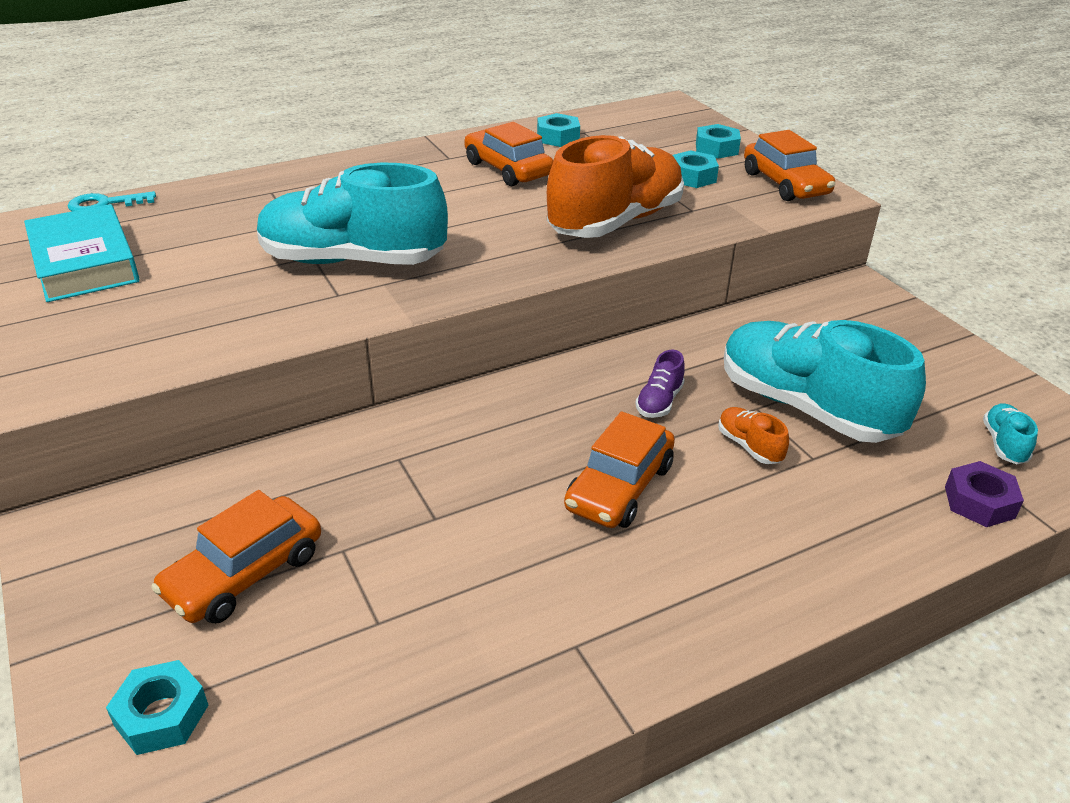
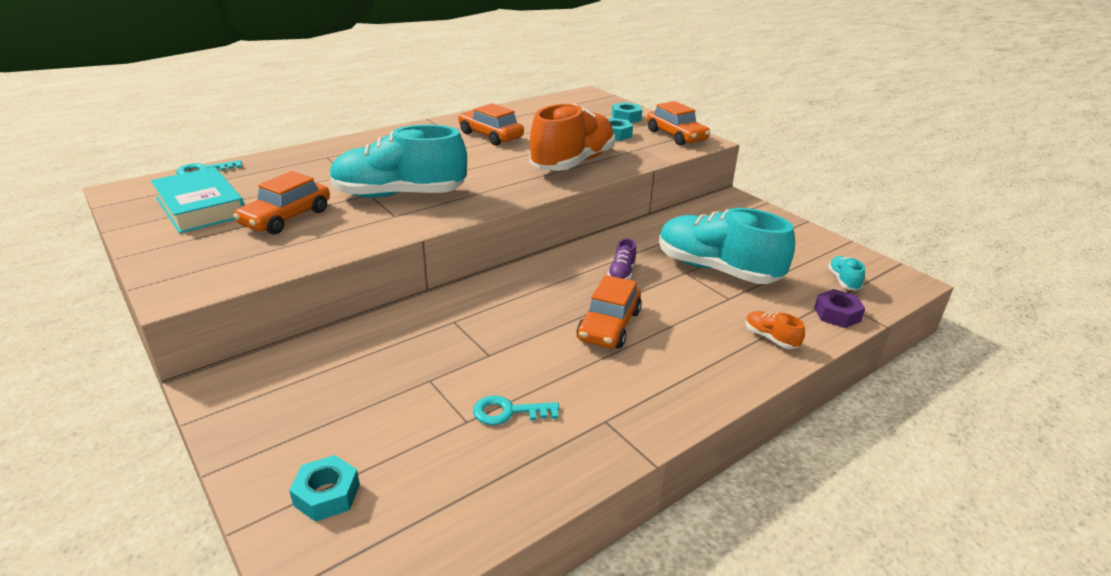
camera: 10 degrees left, 5 degrees down
orange car [151,490,321,624] -> orange car moved to [233,171,330,235]
turquoise nut [537,113,580,147] -> none
orange shoe [718,407,789,464] -> orange shoe moved to [746,311,805,349]
none -> turquoise key [473,395,559,425]

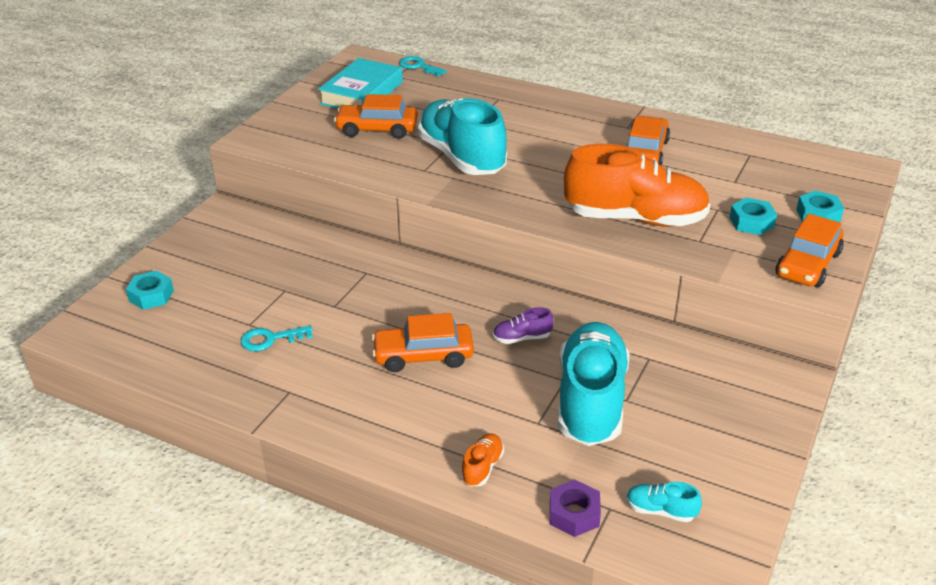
camera: 65 degrees right, 5 degrees up
turquoise key [473,395,559,425] -> turquoise key turned 75 degrees counterclockwise [241,325,313,351]
turquoise shoe [828,256,865,291] -> turquoise shoe turned 135 degrees counterclockwise [626,482,702,522]

